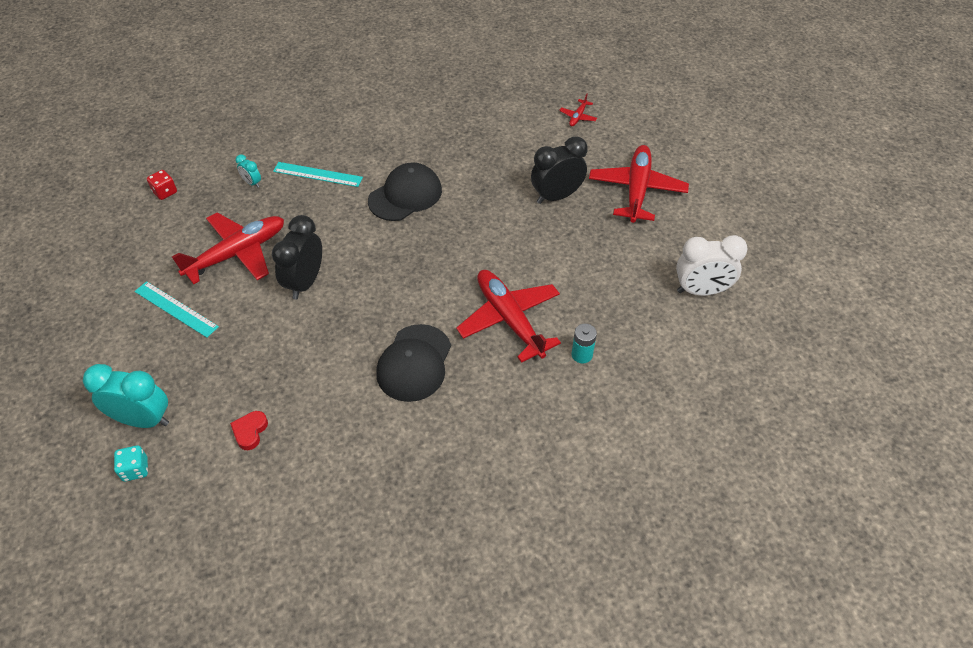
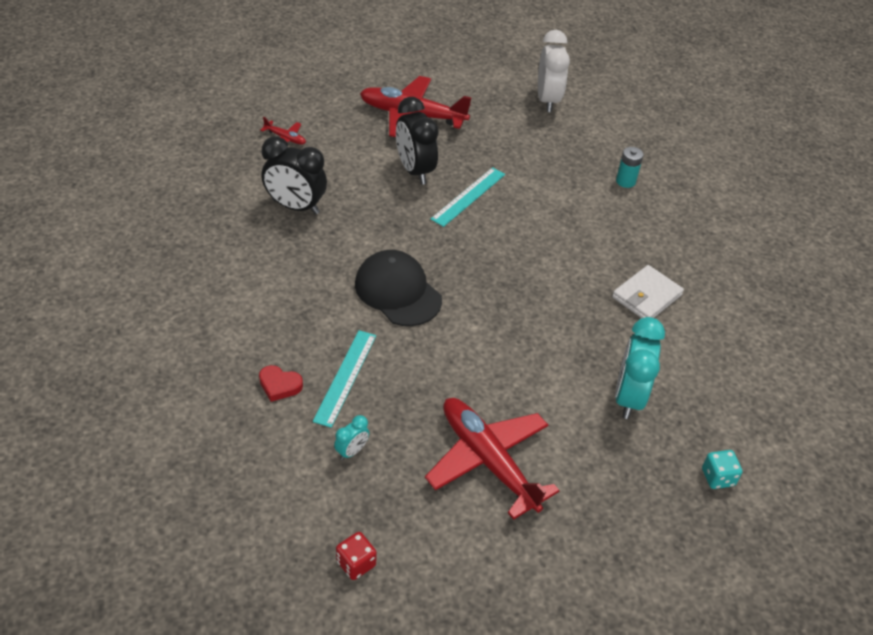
camera: 90 degrees left, 5 degrees down
turquoise clock [83,364,169,428] -> turquoise clock moved to [615,317,665,419]
turquoise dice [114,445,148,482] -> turquoise dice moved to [702,450,742,489]
turquoise ruler [134,281,219,338] -> turquoise ruler moved to [431,167,505,227]
red heart [230,411,268,450] -> red heart moved to [259,365,303,402]
black clock [272,215,322,299] -> black clock moved to [261,136,327,214]
black cap [376,324,451,402] -> white wallet [612,265,684,318]
red plane [456,270,561,363] -> none

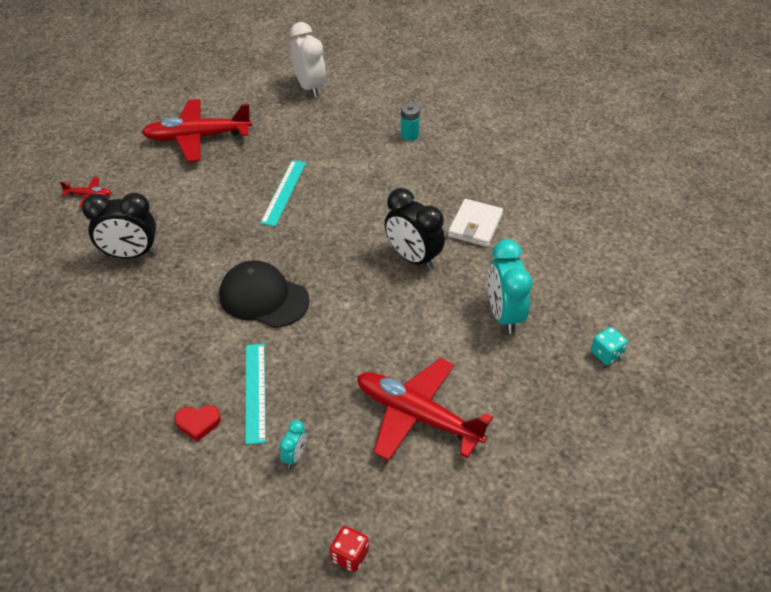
camera: 20 degrees left, 0 degrees up
black clock [396,97,439,185] -> black clock moved to [385,188,445,271]

